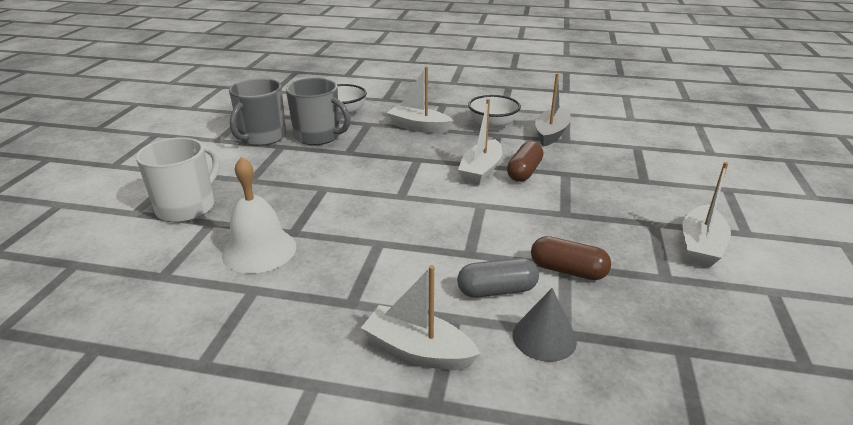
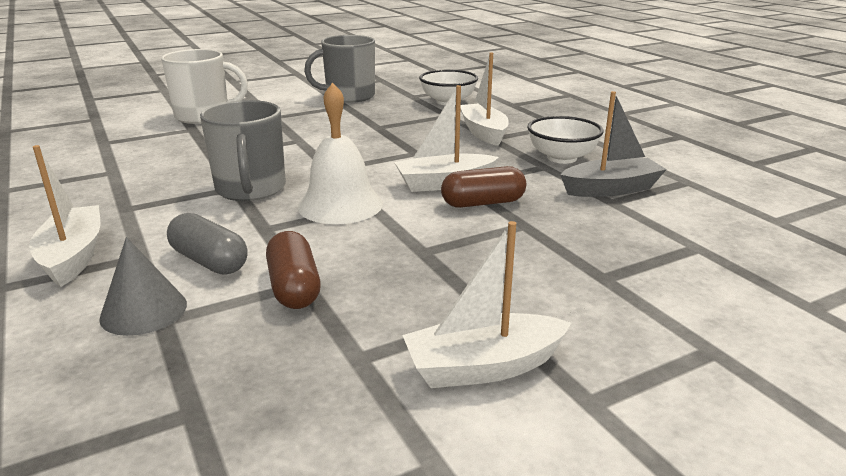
camera: 50 degrees right, 5 degrees down
white bell [222,157,297,273] -> white bell moved to [298,83,383,224]
grey mug [286,78,350,145] -> grey mug moved to [200,100,286,201]

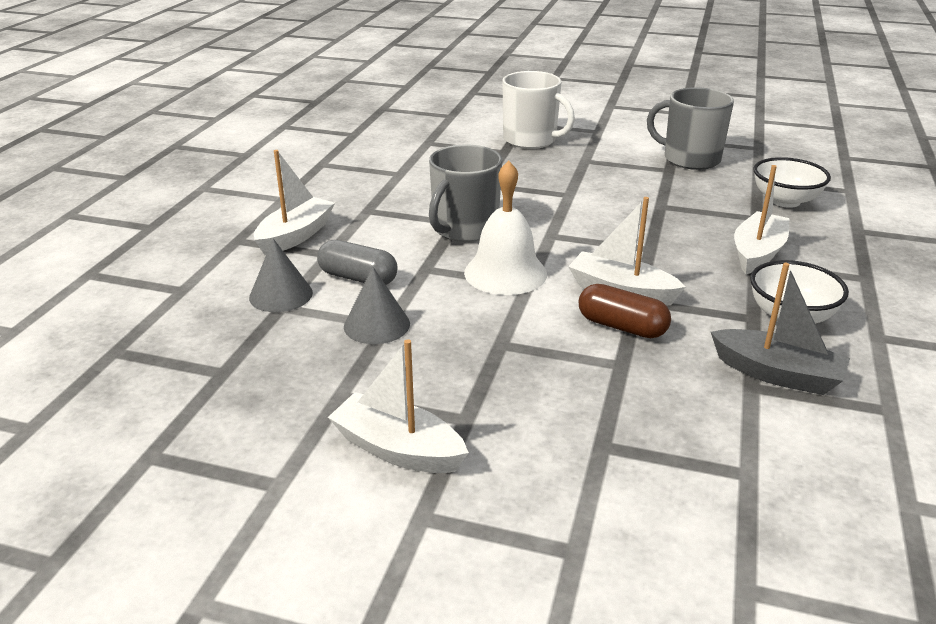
camera: 45 degrees right, 5 degrees up
grey capsule [167,213,248,275] -> grey capsule turned 60 degrees counterclockwise [317,240,397,285]
brown capsule [266,231,321,309] -> grey cone [344,267,410,344]

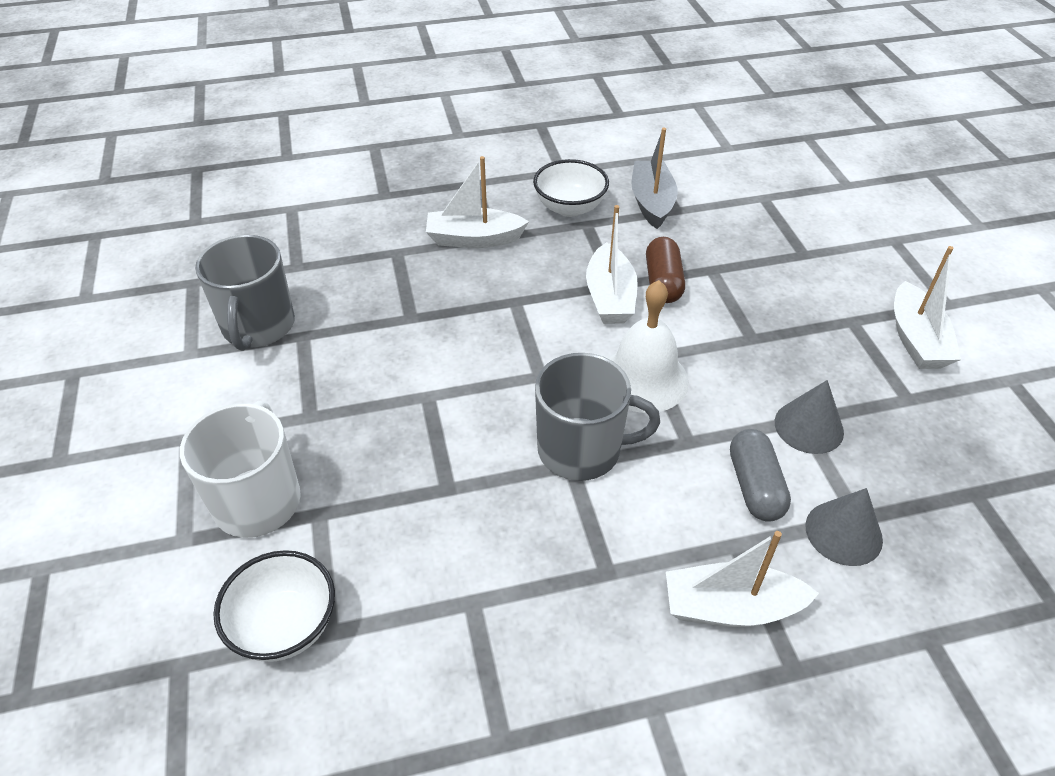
camera: 120 degrees left, 15 degrees up
white bowl [753,157,831,208] -> white bowl moved to [213,550,335,662]

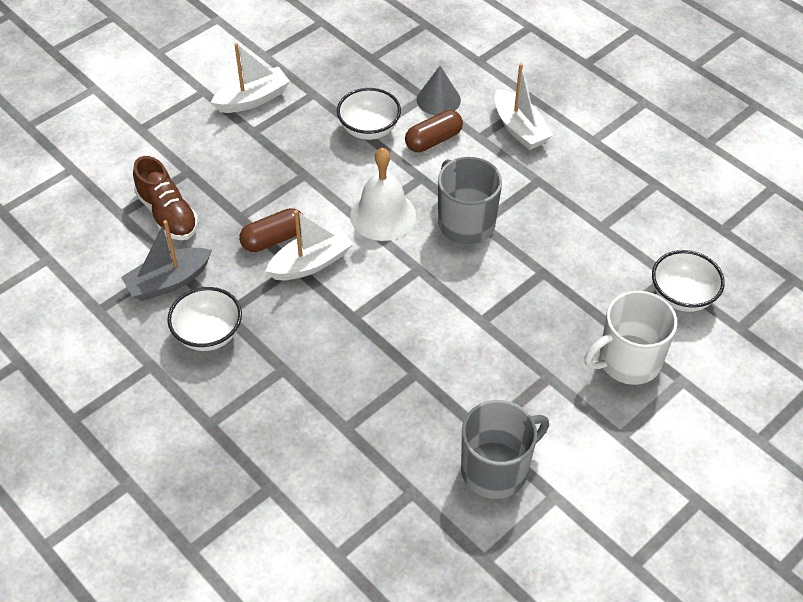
camera: 120 degrees left, 5 degrees up
white boat [426,156,529,248] -> none
grey capsule [730,429,791,522] -> brown capsule [405,110,463,152]
grey cone [775,380,844,454] -> white bowl [337,88,401,140]
none -> brown shoe [133,156,198,240]

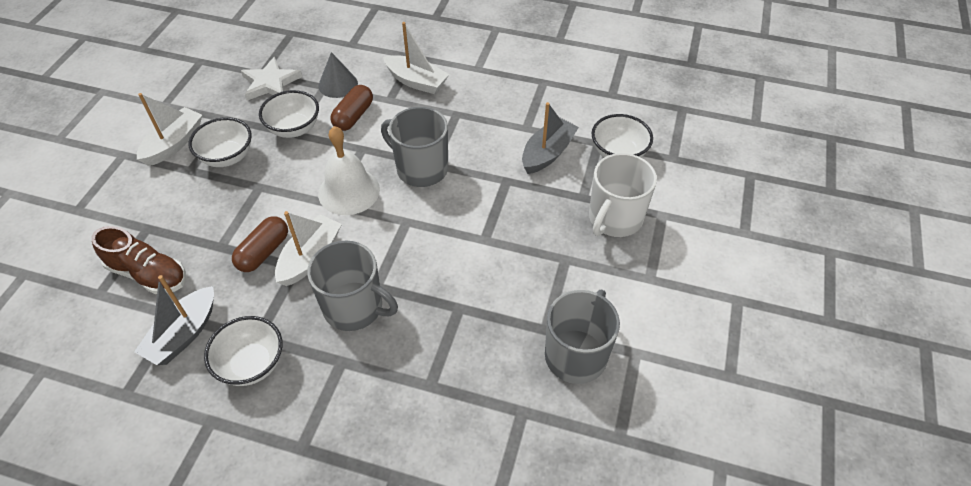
camera: 30 degrees left, 0 degrees up
none -> white bowl [189,117,252,167]
none -> white star [241,57,302,100]
none -> grey mug [307,241,398,331]
none -> grey boat [522,102,579,174]

